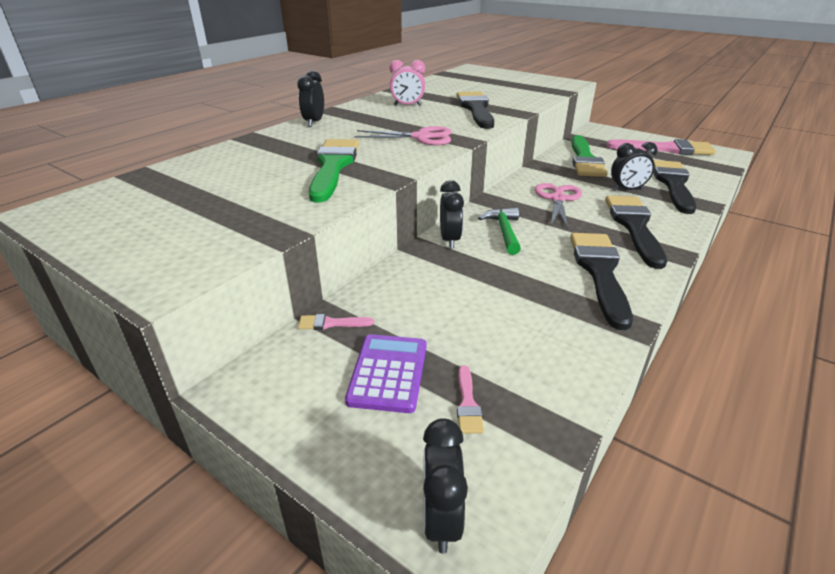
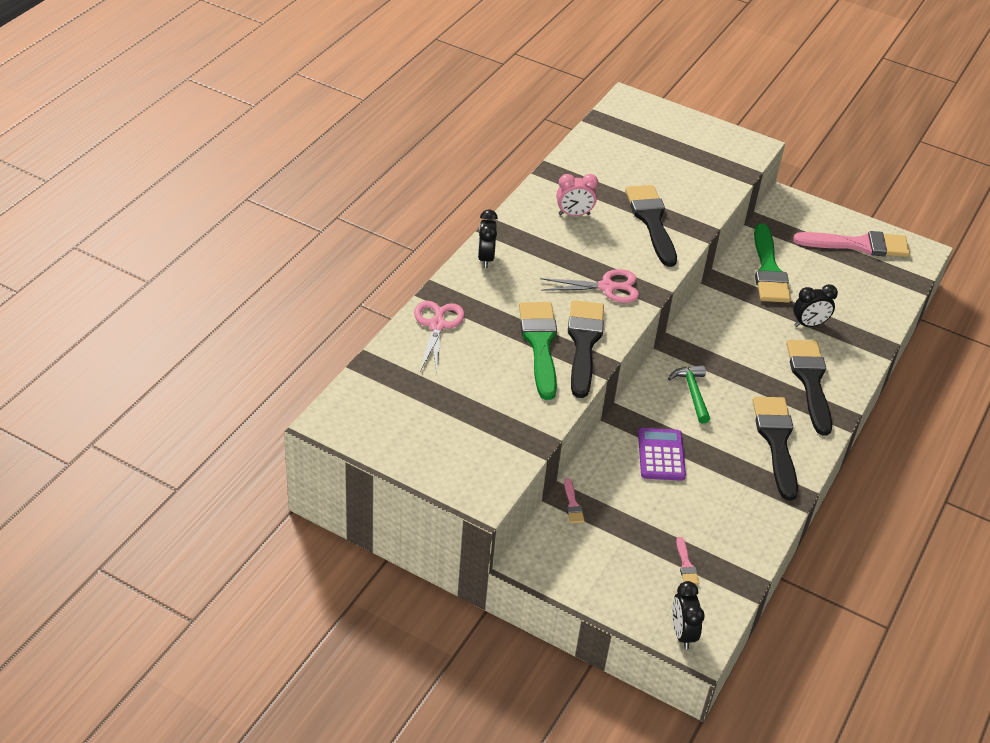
camera: 10 degrees left, 10 degrees up
pink brush [298,314,374,330] -> pink brush turned 90 degrees counterclockwise [564,478,585,523]
purple calculator [345,334,426,413] -> purple calculator moved to [638,428,686,481]
black clock [440,180,464,249] -> none
pink scissors [535,183,582,229] -> pink scissors moved to [414,301,464,373]
black brush [654,160,696,214] -> black brush moved to [568,300,604,398]

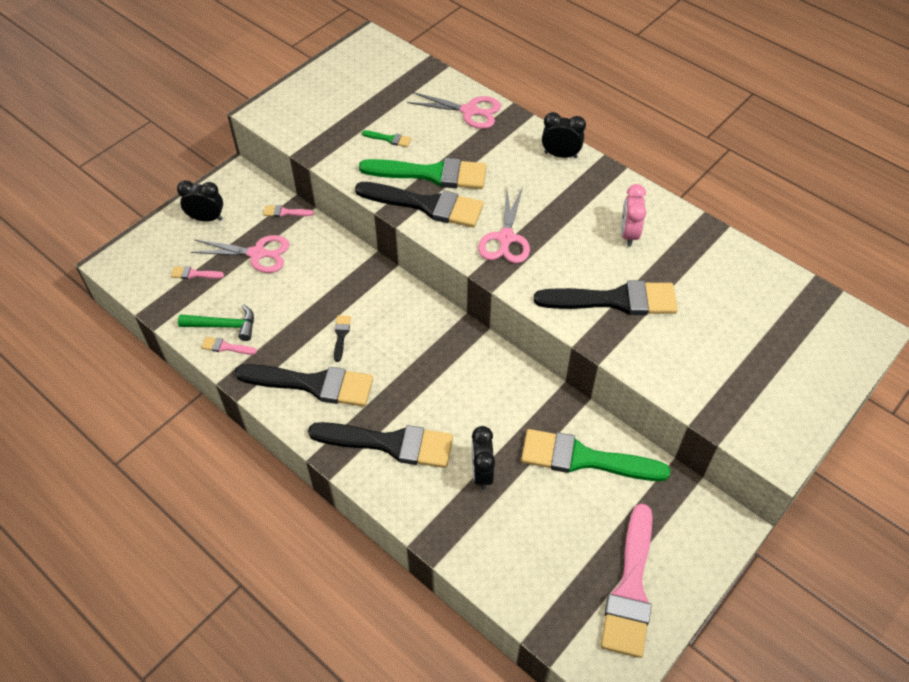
camera: 105 degrees right, 10 degrees up
purple calculator [638,428,686,481] -> none
green hammer [668,365,710,424] -> green hammer moved to [178,304,254,341]
black clock [672,581,705,649] -> black clock moved to [177,180,223,222]
none -> pink scissors [190,235,290,273]
none -> pink brush [201,337,257,355]
none -> black brush [334,315,351,362]
none -> green brush [362,130,412,147]

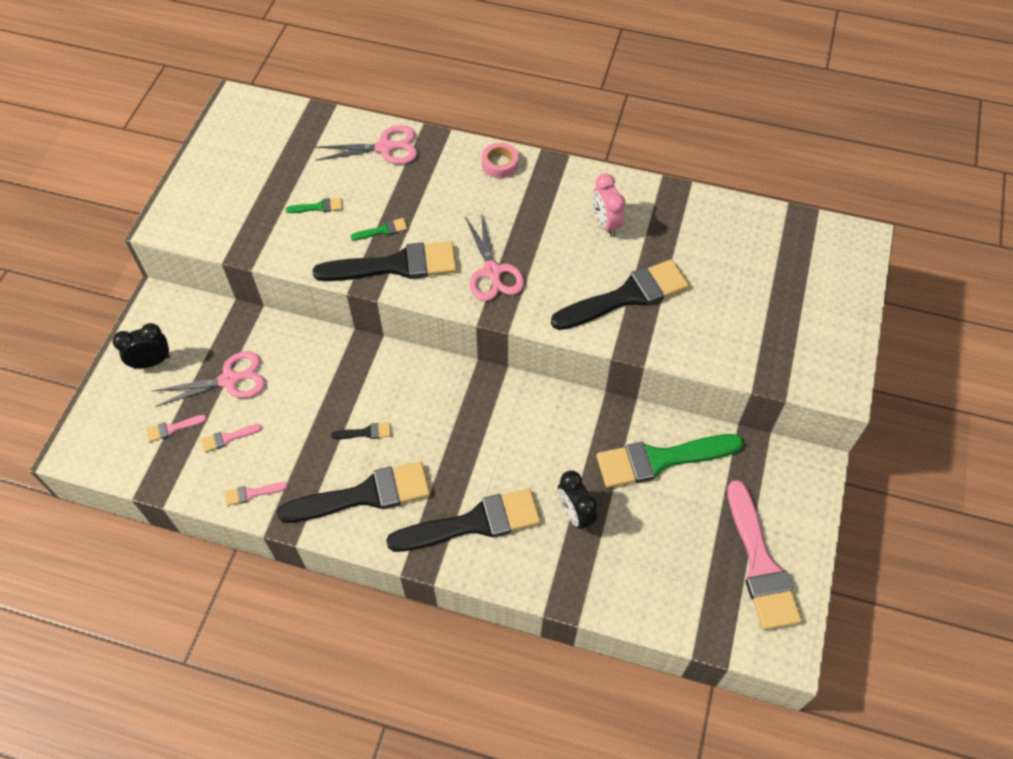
camera: 25 degrees left, 5 degrees up
green hammer [178,304,254,341] -> none
pink brush [263,205,314,217] -> pink brush moved to [201,424,262,452]
black brush [334,315,351,362] -> black brush turned 105 degrees clockwise [331,423,391,439]
green brush [359,158,487,189] -> green brush [350,218,408,240], size x0.41
black clock [542,112,586,158] -> pink tape [482,143,519,178]

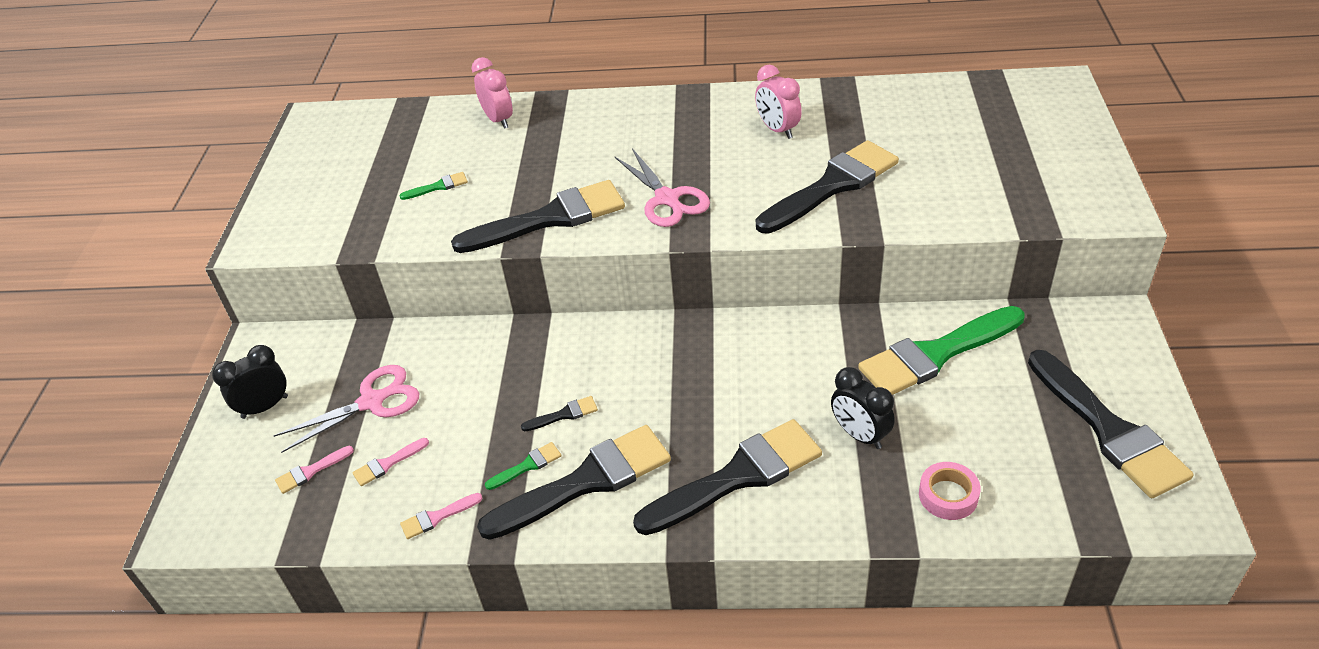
camera: 10 degrees left, 15 degrees down
pink scissors [315,125,418,164] -> pink clock [472,57,513,129]
green brush [350,218,408,240] -> green brush moved to [485,442,561,490]
pink tape [482,143,519,178] -> pink tape moved to [919,462,981,520]
pink brush [727,480,802,630] -> black brush [1028,350,1194,498]

